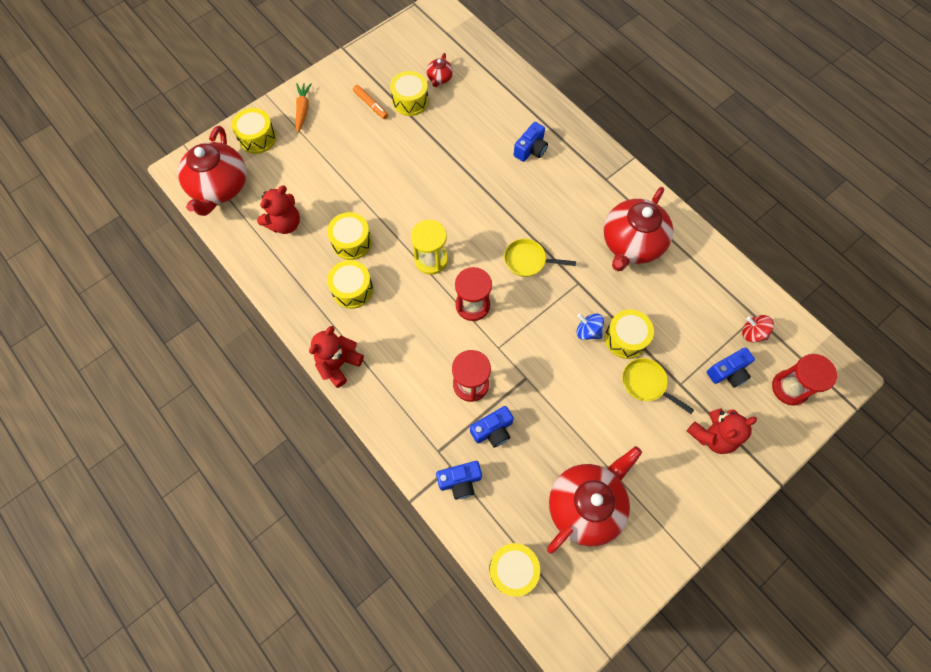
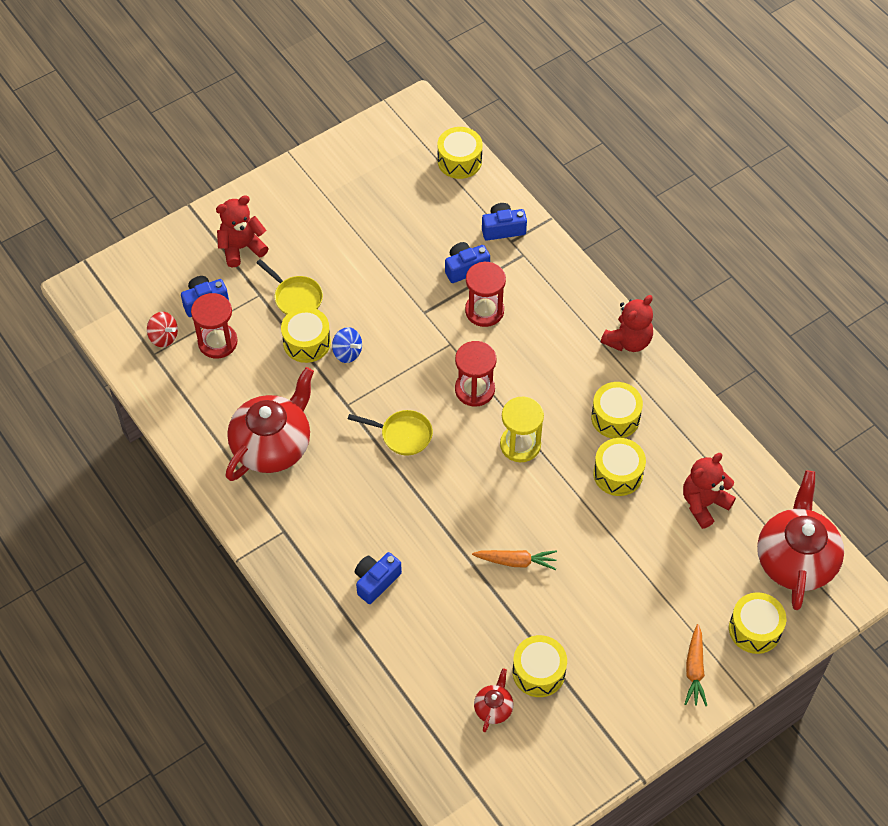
camera: 175 degrees left, 10 degrees down
orange marker [353,85,388,119] -> none
red teapot [547,446,642,554] -> none
red hourglass [772,354,837,406] -> red hourglass moved to [191,293,238,358]
none -> orange carrot [472,550,557,570]

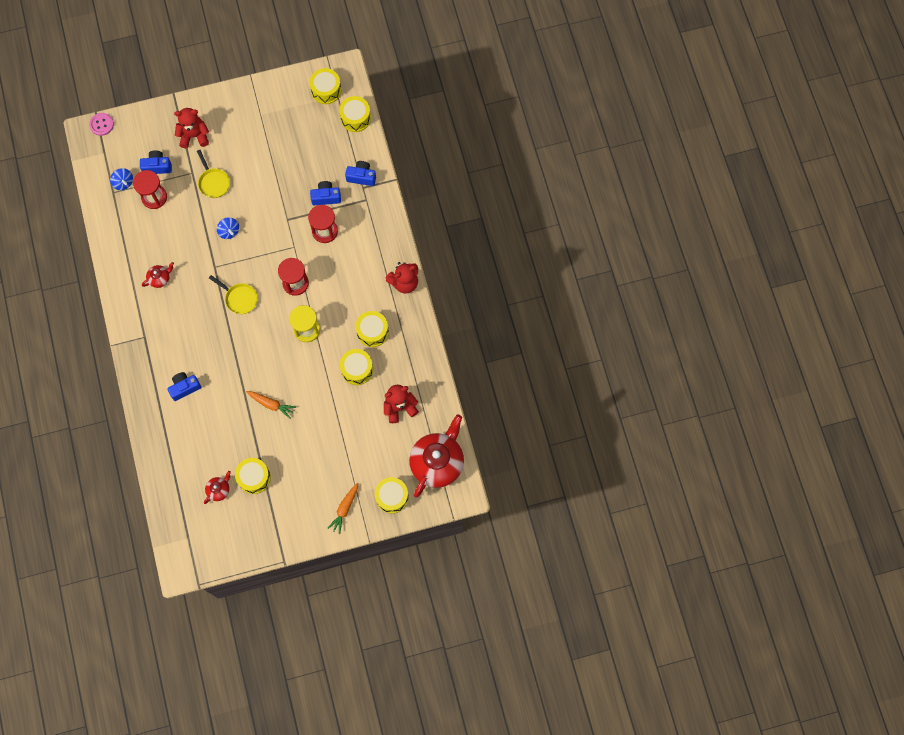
camera: 20 degrees right, 15 degrees up
red spinning top [147,312,178,347] -> blue spinning top [110,168,133,190]
red teapot [226,367,314,481] -> red teapot [142,262,174,288], size x0.44
yellow drum [281,307,331,363] -> yellow drum moved to [309,68,341,104]
none -> pink button [89,113,114,136]

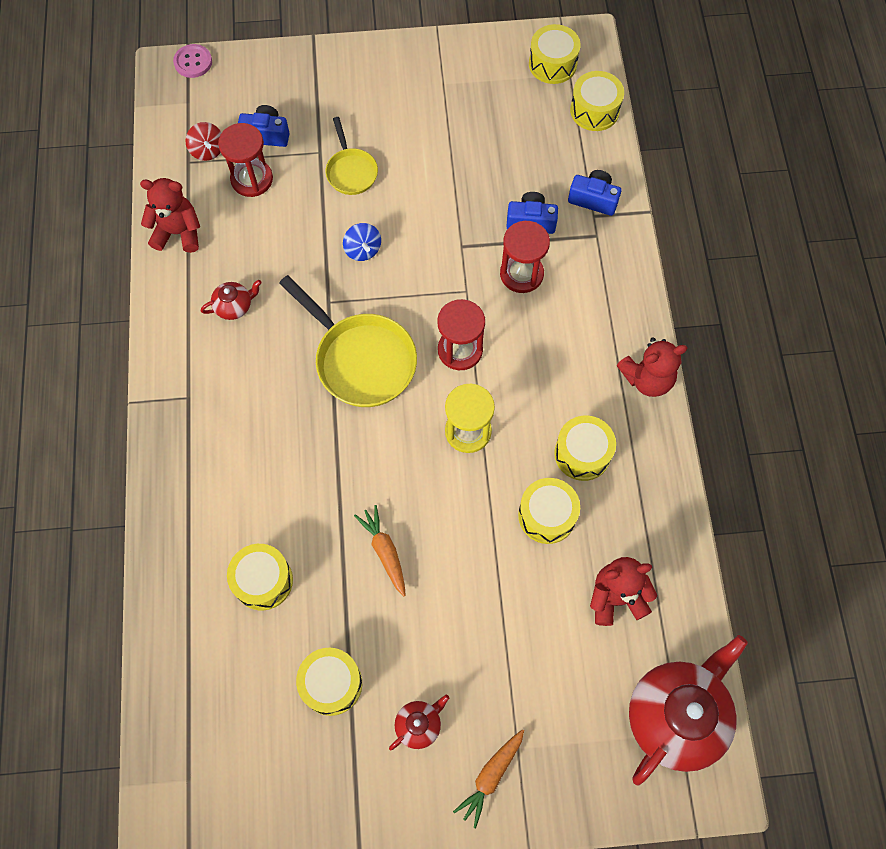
camera: 10 degrees right, 5 degrees down
blue spinning top [110,168,133,190] -> red spinning top [185,122,221,161]
blue camera [167,372,201,401] -> none
red teddy bear [174,108,209,148] -> red teddy bear moved to [140,178,200,253]
red teapot [204,471,231,504] -> red teapot moved to [389,694,449,750]
yellow pan [209,275,258,314] -> yellow pan [279,275,417,407], size x1.78
orange carrot [246,391,296,419] -> orange carrot turned 150 degrees counterclockwise [354,505,406,596]
yellow drum [375,477,409,514] -> yellow drum moved to [227,544,293,611]

